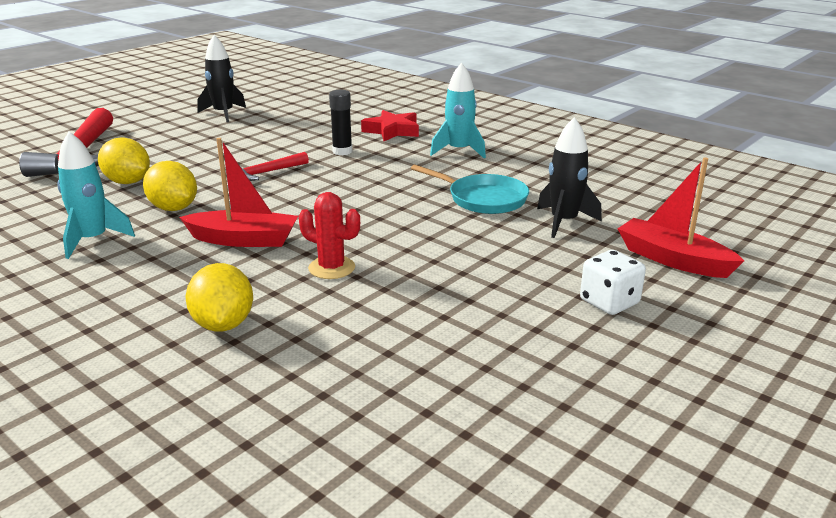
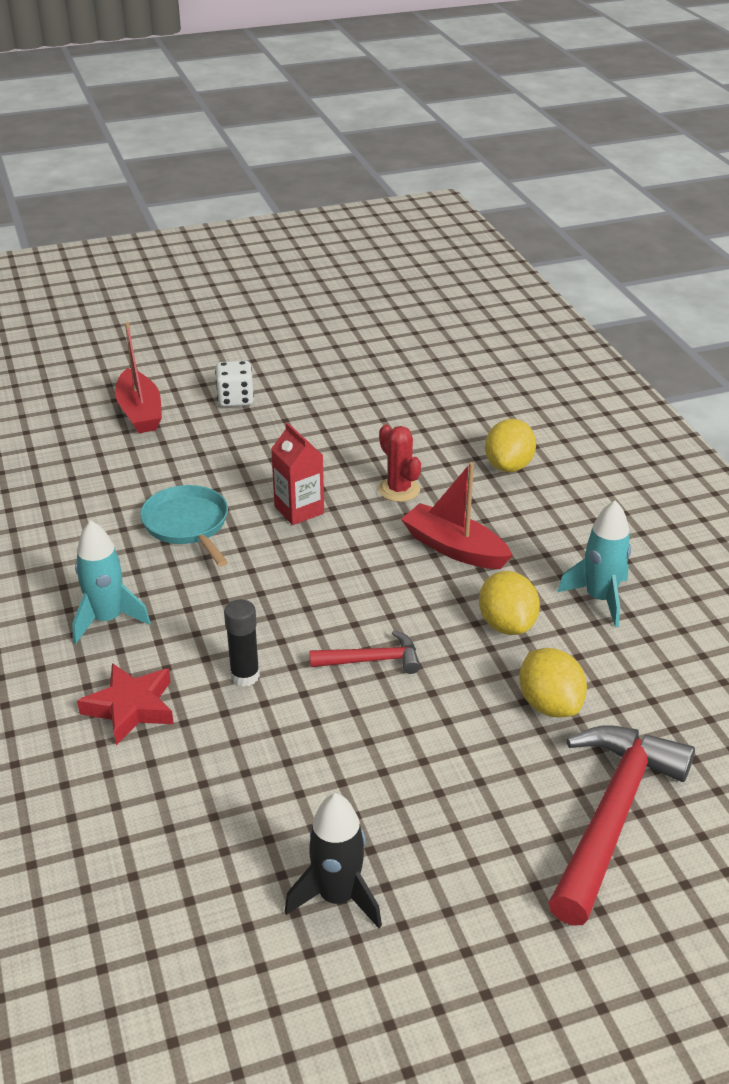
camera: 150 degrees left, 10 degrees up
black rocket [537,117,602,238] -> none
none -> red carton [271,422,324,525]

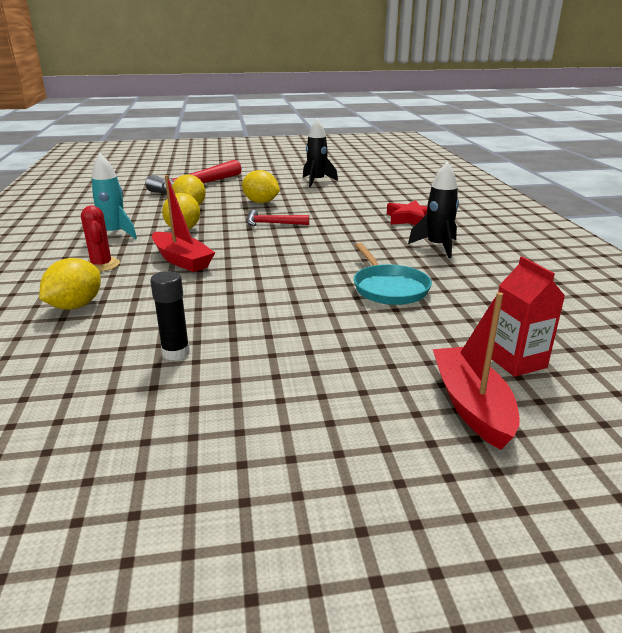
camera: 170 degrees left, 10 degrees down
turquoise rocket [72,520,151,644] -> black rocket [408,161,459,258]
white dice [215,360,254,407] -> none
black glue stick [224,599,260,687] -> black glue stick moved to [150,271,190,360]
red carton [271,422,324,525] -> red carton moved to [492,257,565,377]
red cactus [378,424,421,502] -> red cactus moved to [81,205,120,272]
none -> yellow lemon [242,170,280,203]

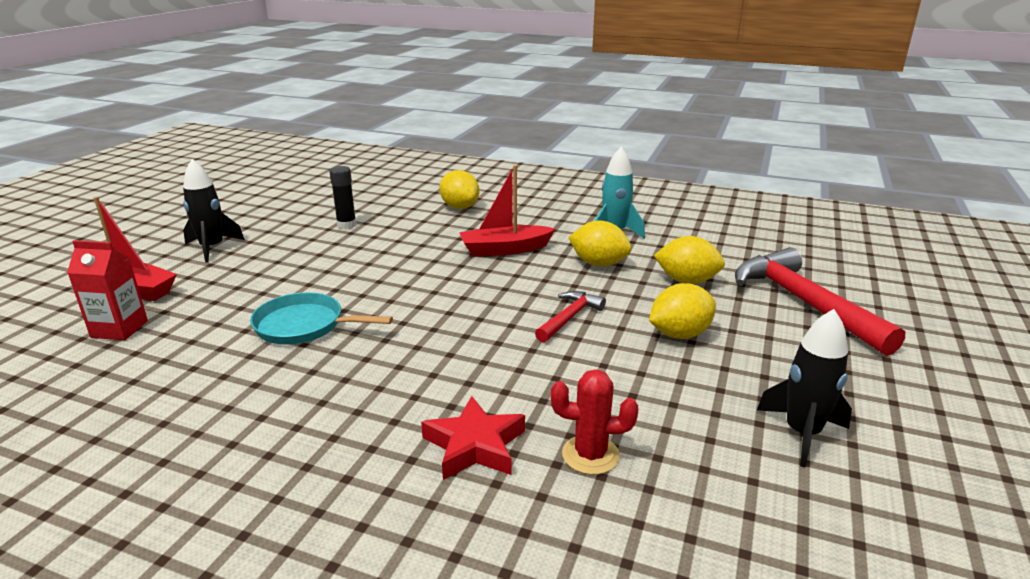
camera: 120 degrees right, 0 degrees up
red cactus [81,205,120,272] -> red cactus moved to [551,369,638,475]
black rocket [408,161,459,258] -> black rocket moved to [183,159,245,263]

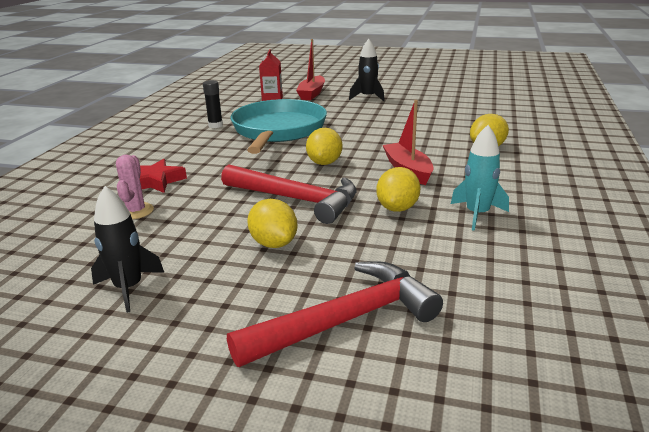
camera: 85 degrees right, 0 degrees up
turquoise pan [250,292,393,345] -> turquoise pan [231,99,327,154], size x1.89
black glue stick [329,166,356,229] -> black glue stick moved to [203,80,223,128]
red hammer [535,291,606,343] -> red hammer [221,164,357,224], size x1.98
red cactus [551,369,638,475] -> pink cactus [116,155,154,219]
yellow lemon [654,236,725,284] -> yellow lemon moved to [306,128,342,165]

